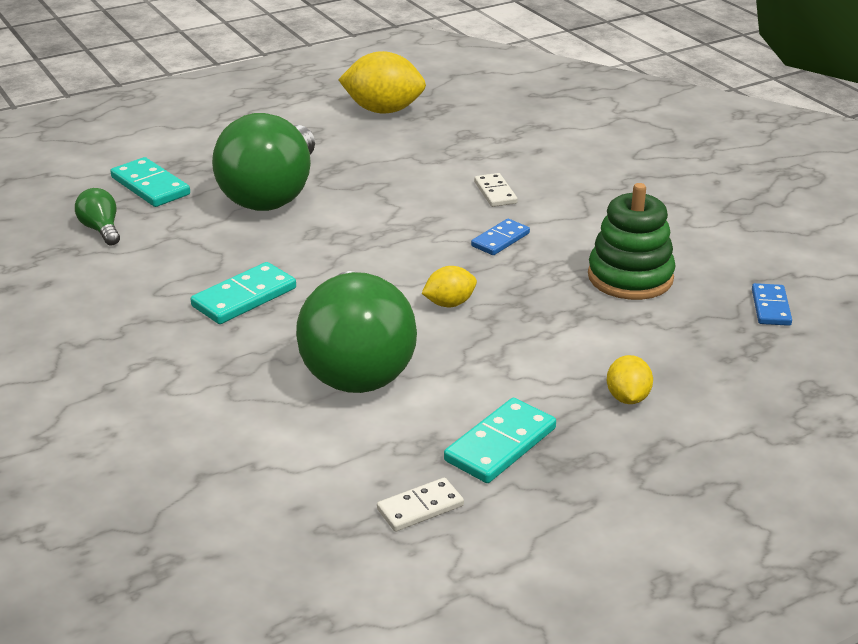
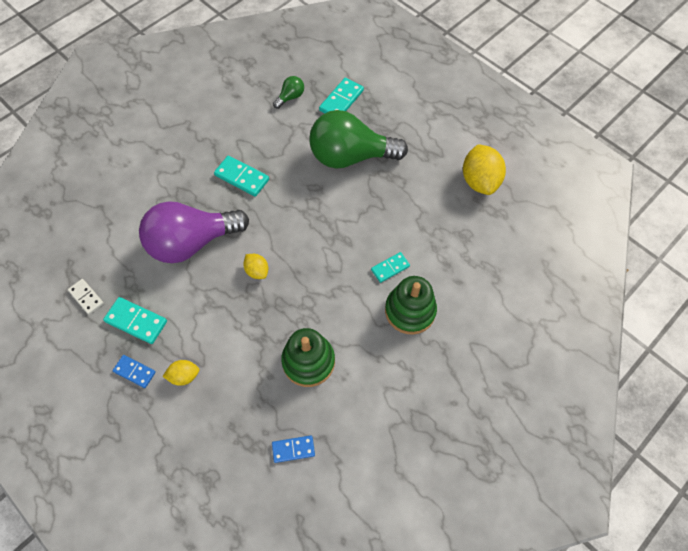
camera: 75 degrees right, 30 degrees up
green light bulb [296,271,417,393] -> purple light bulb [139,201,249,263]
blue domino [471,219,530,255] -> blue domino moved to [112,355,156,388]
white domino [474,173,518,207] -> turquoise domino [371,252,410,283]
none -> green stacking toy [385,276,437,335]

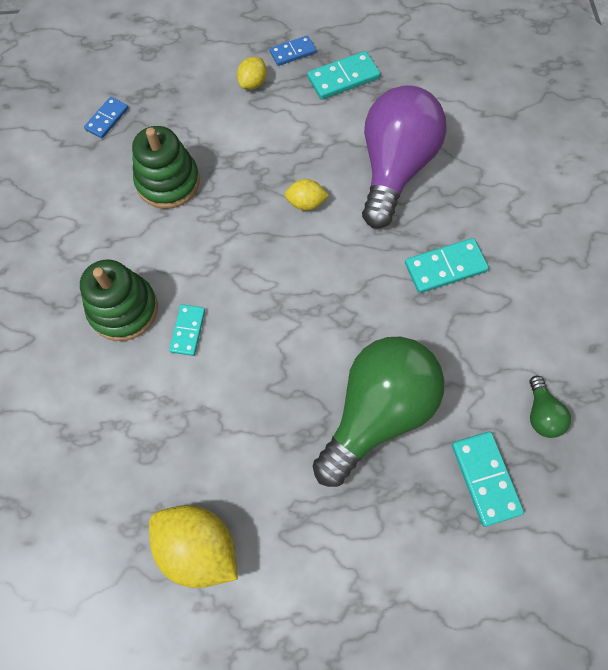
camera: 130 degrees right, 5 degrees up
white domino [68,279,104,315] -> none

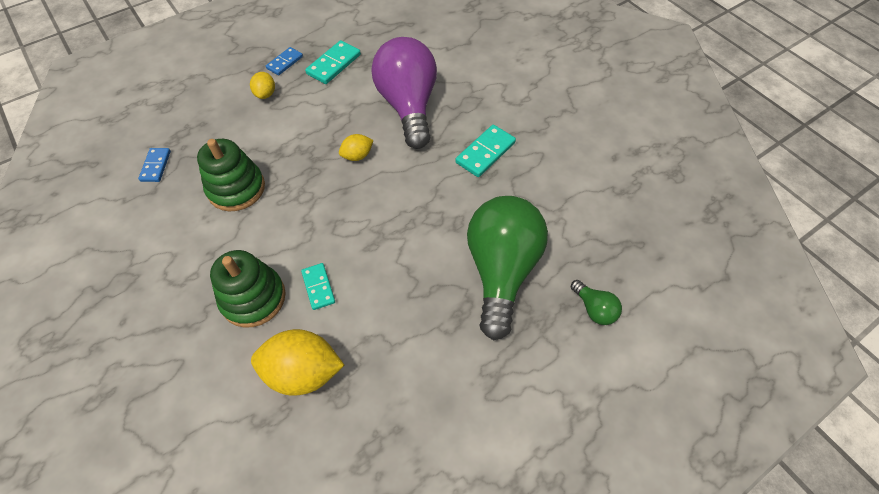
camera: 30 degrees left, 10 degrees down
yellow lemon [149,505,238,588] -> yellow lemon moved to [251,329,344,395]
turquoise domino [452,432,524,527] -> none
green light bulb [529,375,571,438] -> green light bulb moved to [571,280,622,325]

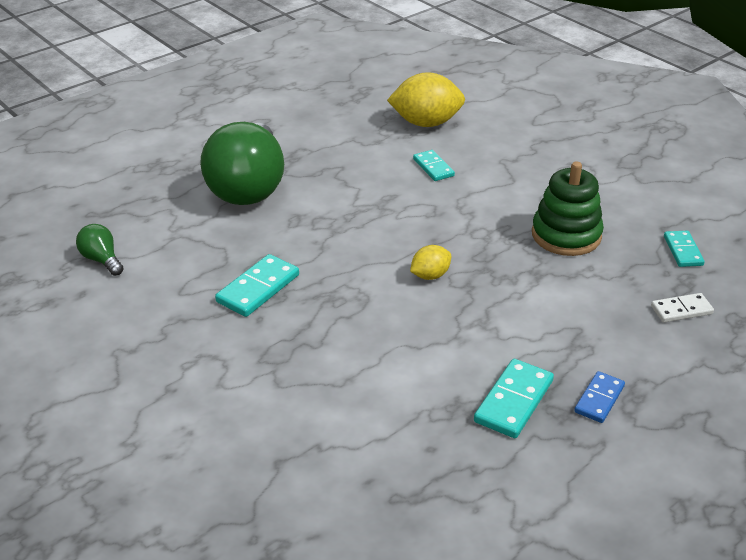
camera: 175 degrees right, 20 degrees down
blue domino [138,148,171,182] -> turquoise domino [664,231,705,267]
green stacking toy [210,250,286,328] -> none
yellow lemon [250,72,275,99] -> none
purple light bulb [371,37,437,149] -> none
green light bulb [571,280,622,325] -> green light bulb moved to [76,224,124,276]
none -> white domino [651,293,714,322]

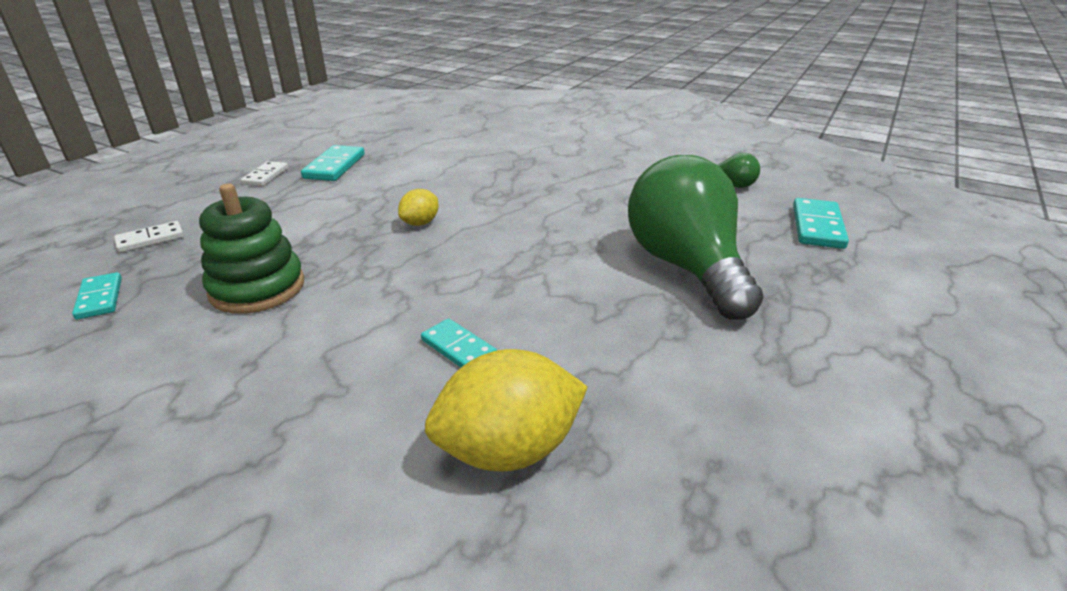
camera: 160 degrees right, 5 degrees down
turquoise domino [215,254,299,317] -> turquoise domino moved to [793,198,849,249]
blue domino [574,371,625,423] -> white domino [241,161,288,186]

